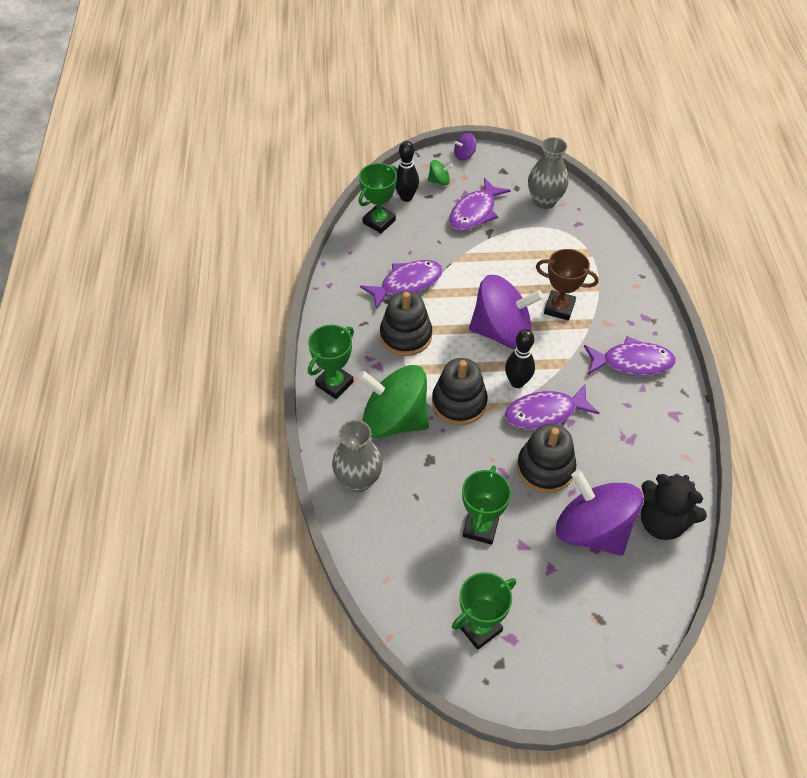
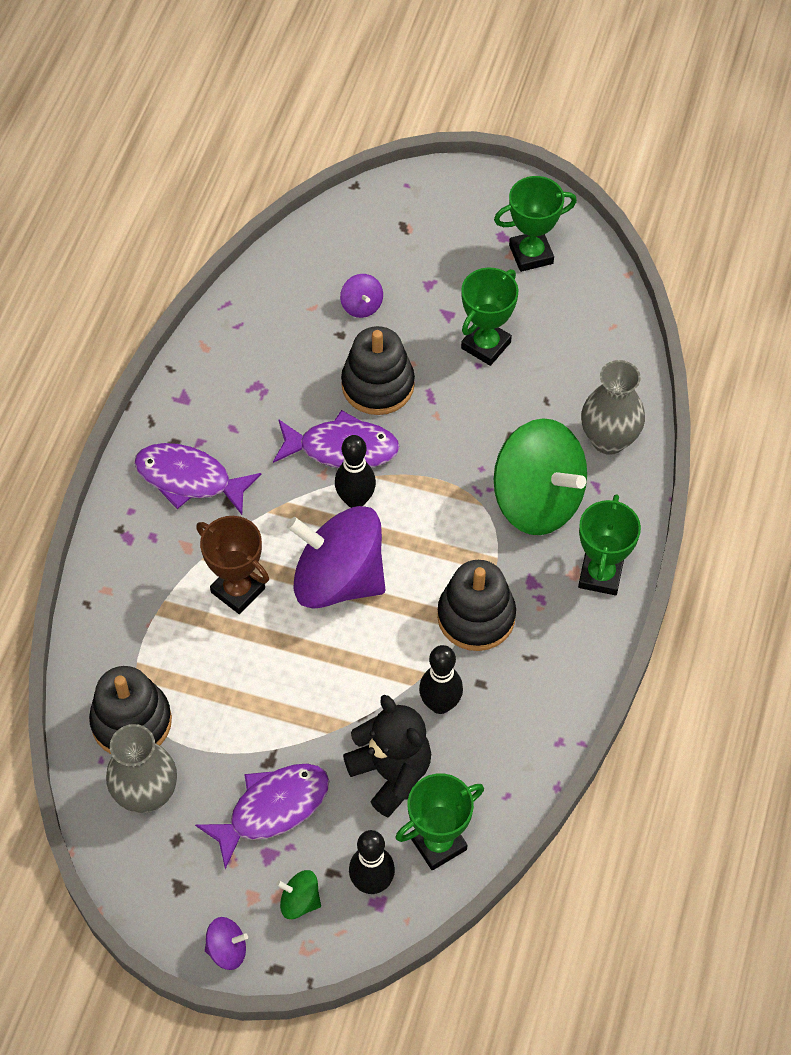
camera: 160 degrees left, 5 degrees up
green trophy [308,325,354,399] -> green trophy turned 45 degrees counterclockwise [578,494,641,595]
purple fish [360,260,443,310] -> black bowling pin [419,645,463,714]
black stacking toy [432,358,488,425] -> black stacking toy moved to [89,666,172,754]
purple spinning top [556,470,643,556] -> purple spinning top [340,274,383,318], size x0.41
black teddy bear [641,474,707,540] -> black teddy bear moved to [343,695,431,817]

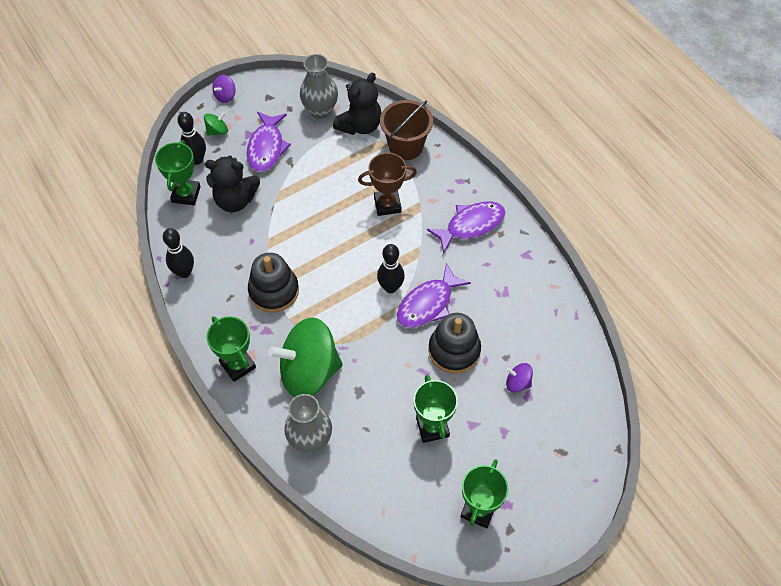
camera: 130 degrees right, 0 degrees up
black stacking toy [89,666,172,754] -> black teddy bear [333,73,381,135]
purple spinning top [287,506,385,609] -> none
black bowling pin [419,645,463,714] -> black bowling pin moved to [163,228,194,278]
none -> brown bucket [380,100,433,160]

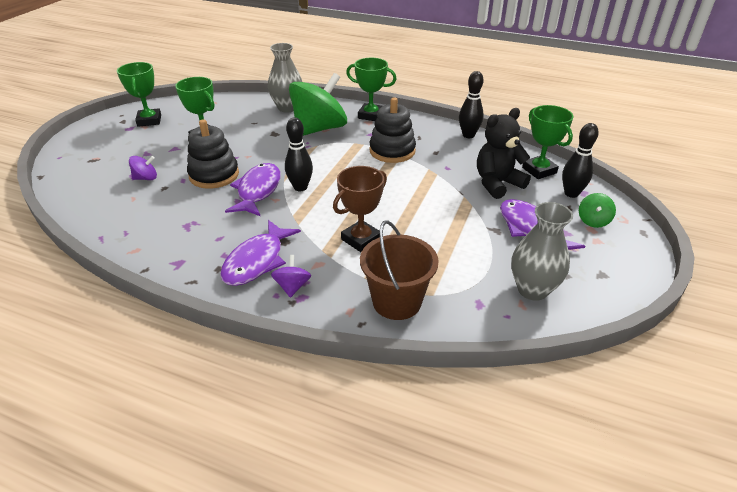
camera: 145 degrees right, 20 degrees down
purple spinning top [212,75,236,103] -> purple spinning top moved to [271,255,311,298]
black teddy bear [333,73,381,135] -> none

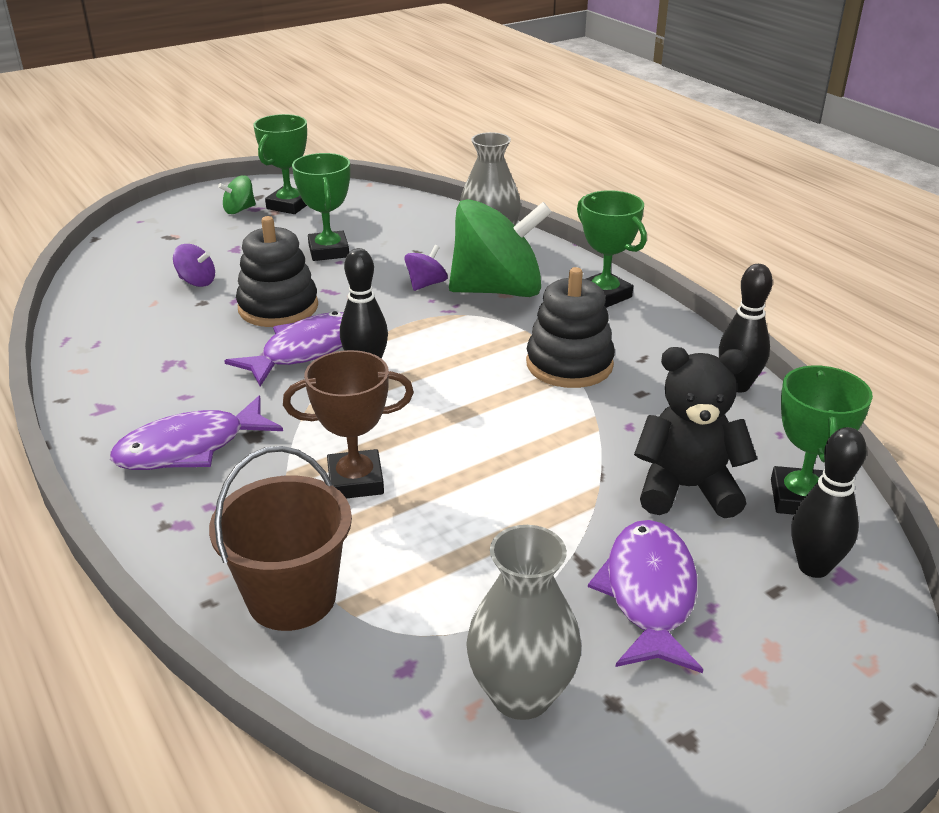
camera: 35 degrees right, 5 degrees down
purple spinning top [271,255,311,298] -> purple spinning top moved to [404,245,448,291]
green spinning top [579,193,616,228] -> green spinning top moved to [218,175,256,214]

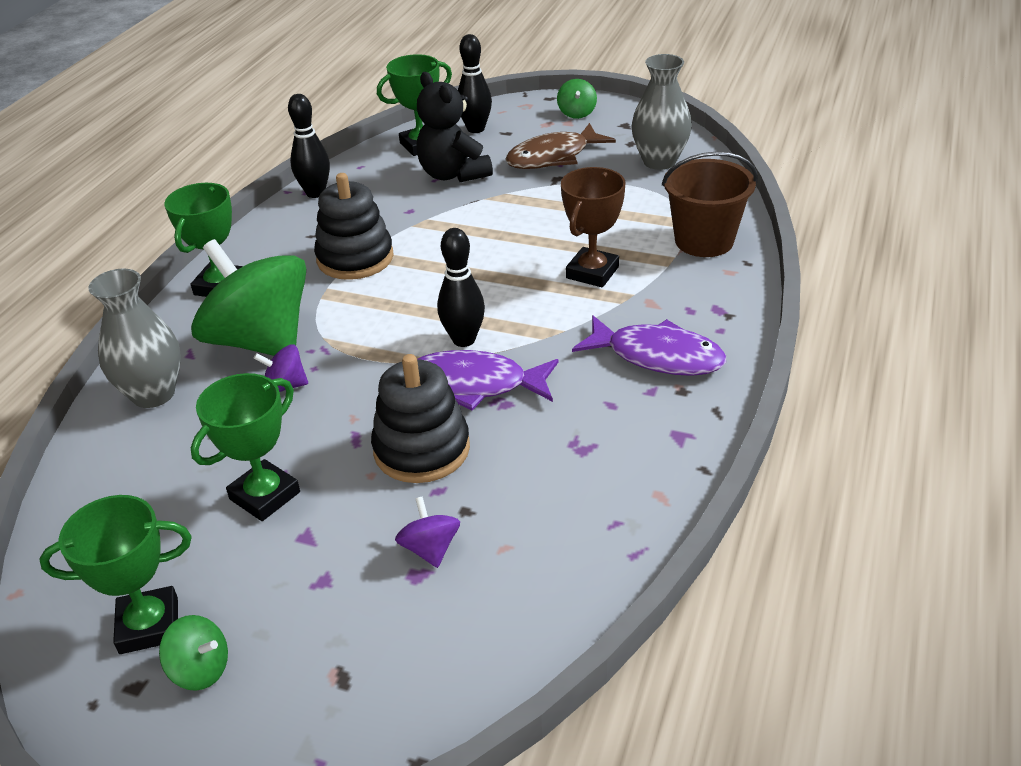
camera: 125 degrees left, 5 degrees up
brown trophy [283,350,414,498] -> brown trophy turned 75 degrees clockwise [561,167,626,287]
purple fish [588,520,703,673] -> brown fish [505,123,616,169]
none -> green spinning top [557,79,597,119]

